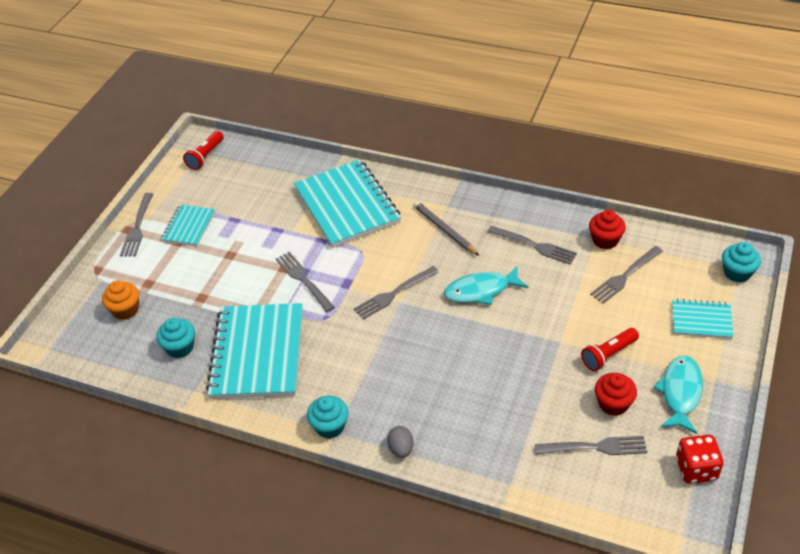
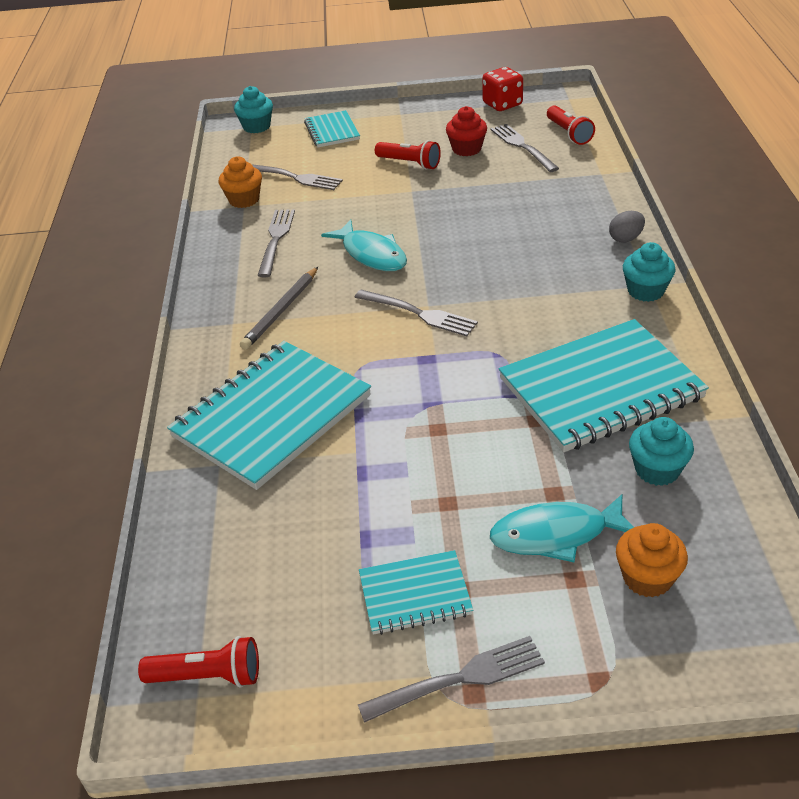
camera: 115 degrees left, 5 degrees down
grey fork [276,252,335,312] -> none
red cupcake [589,210,626,249] -> orange cupcake [219,157,262,208]
turquoise fish [653,356,703,434] -> turquoise fish moved to [490,494,634,562]
none -> red flashlight [547,105,595,145]

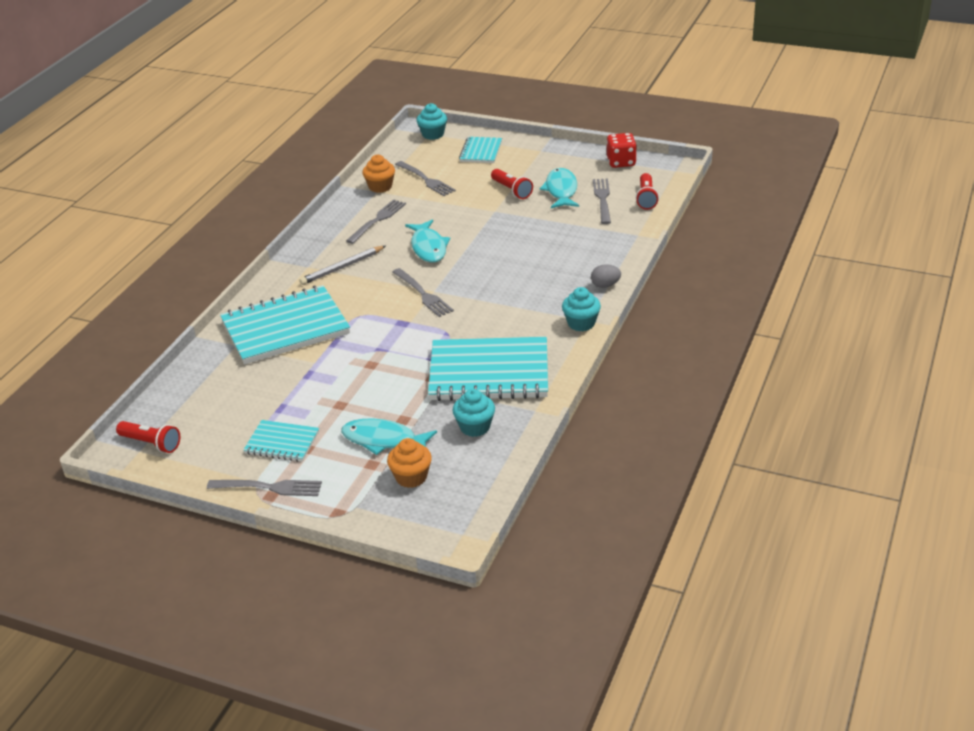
camera: 25 degrees right, 5 degrees down
red cupcake [446,106,487,156] -> turquoise fish [540,168,579,208]

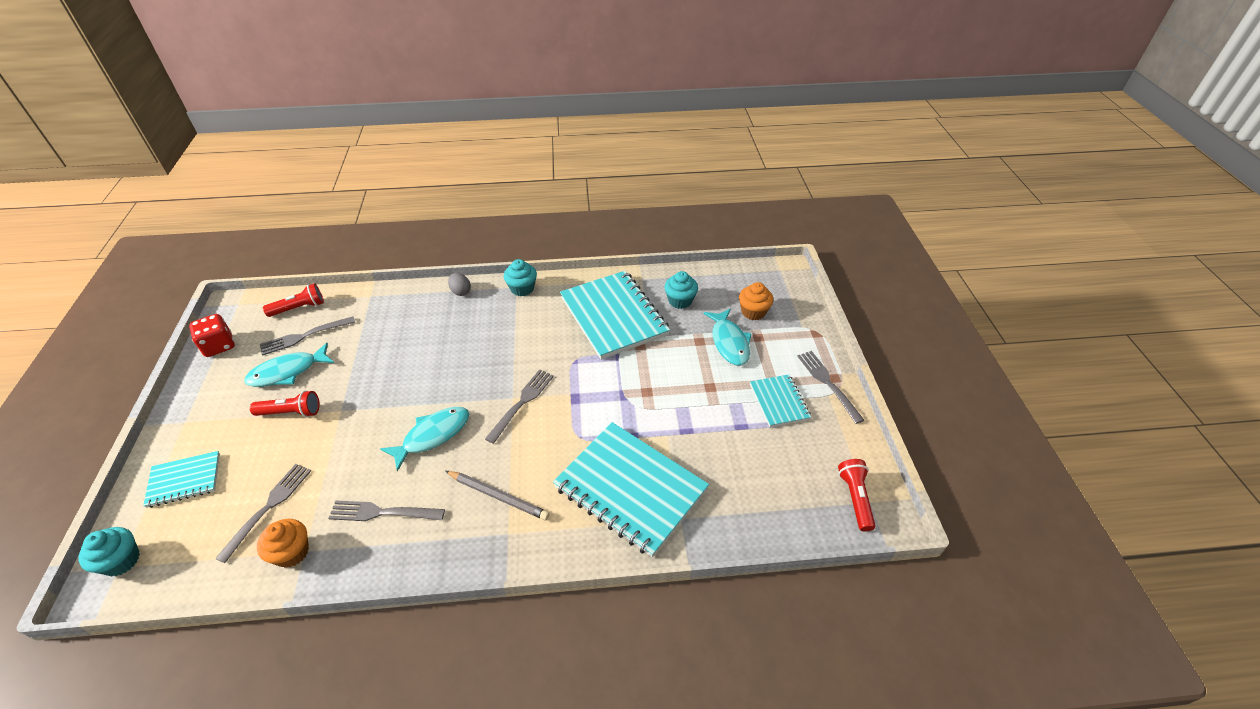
camera: 120 degrees left, 10 degrees up
red flashlight [491,169,533,199] -> red flashlight turned 60 degrees clockwise [250,391,319,417]

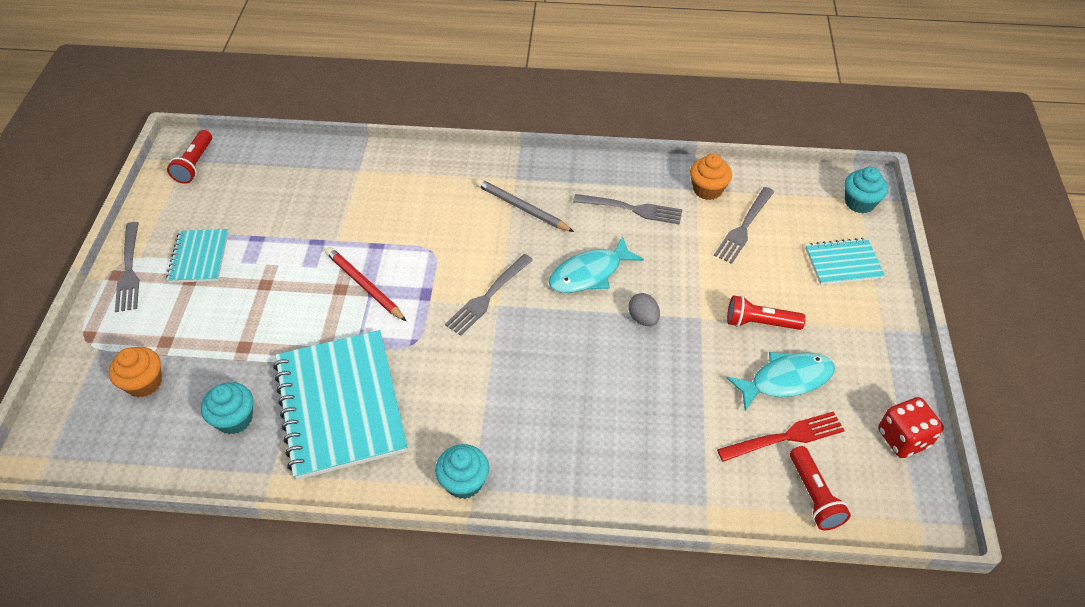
camera: 170 degrees left, 5 degrees up
grey fork [260,316,355,356] -> red fork [717,411,845,462]
red flashlight [263,283,324,317] -> red flashlight turned 90 degrees counterclockwise [790,446,851,531]
grey egg [448,273,471,296] -> grey egg moved to [628,293,660,326]
turquoise notebook [553,422,709,557] -> none
turquoise fish [703,308,752,366] -> none
none -> red pencil [325,247,406,321]

